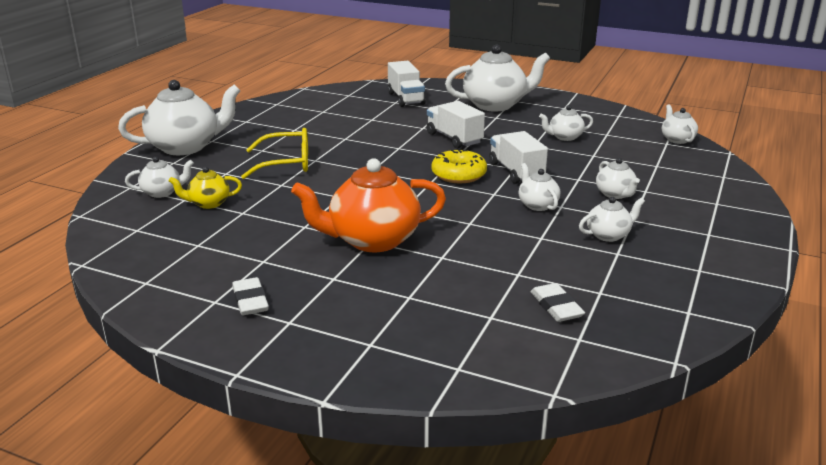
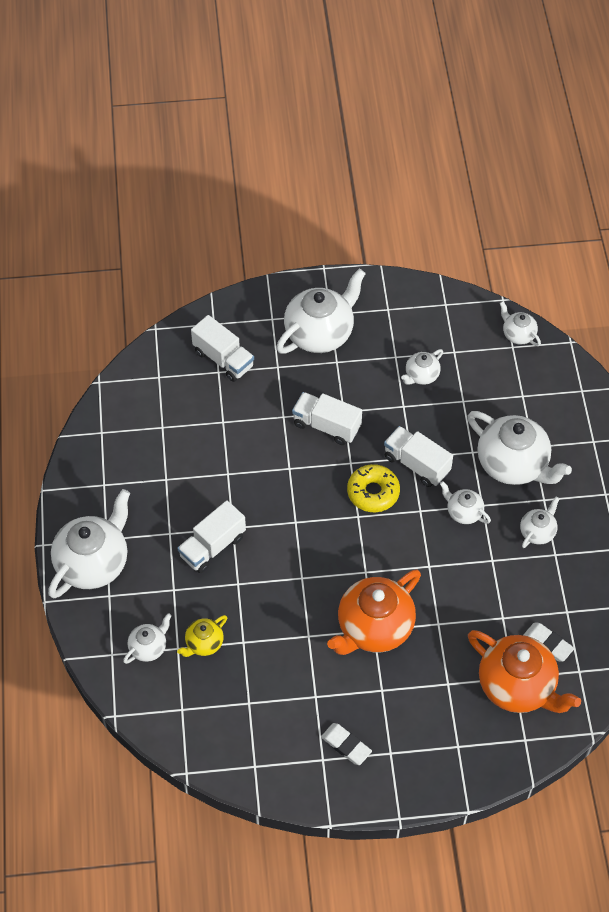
camera: 30 degrees left, 30 degrees up
yellow glasses [241,128,308,179] -> white truck [178,500,246,573]
white teapot [596,158,640,199] -> white teapot [467,411,572,485], size x2.02
none -> orange teapot [468,630,581,713]

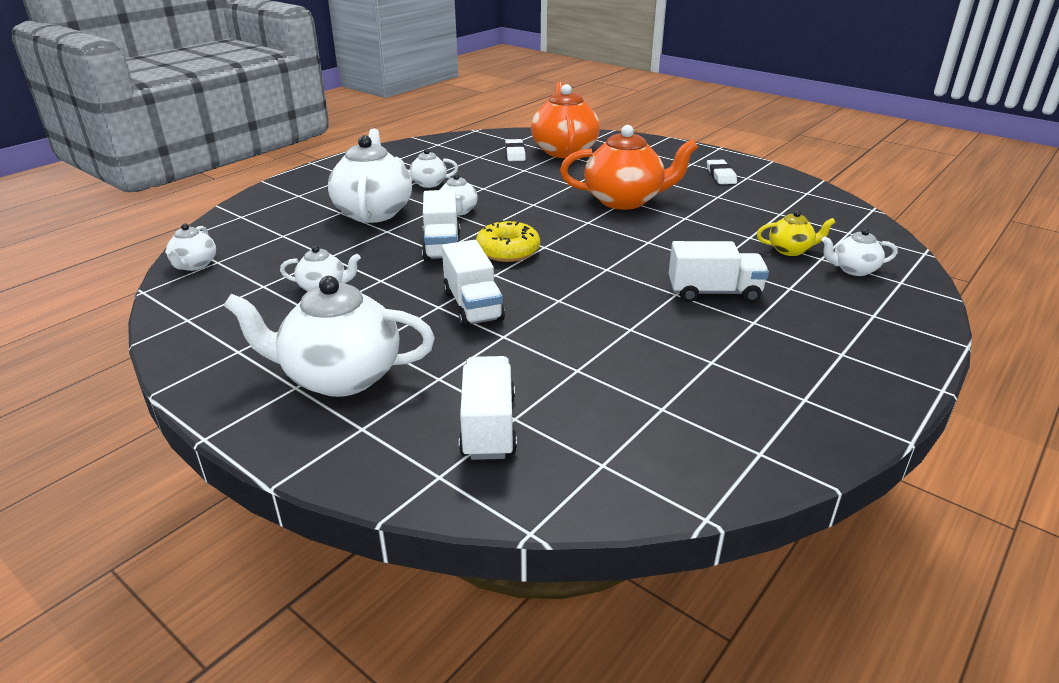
camera: 135 degrees left, 25 degrees down
white teapot [48,489,130,599] -> none

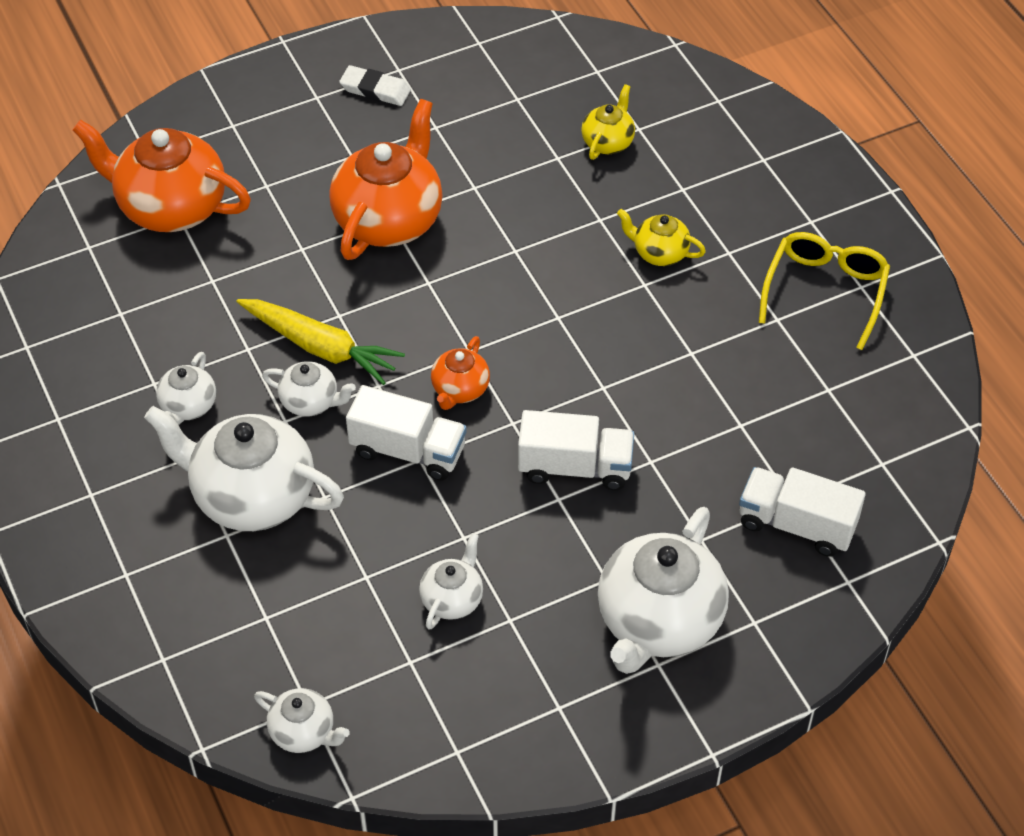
camera: 65 degrees left, 20 degrees up
yellow donut [476,220,540,262] -> orange teapot [431,336,490,410]
white eraser [505,139,526,161] -> none
white truck [669,241,769,302] -> yellow teapot [617,209,706,266]
white teapot [822,228,898,276] -> none
none -> yellow carrot [237,299,405,385]
none -> yellow glasses [759,232,890,350]

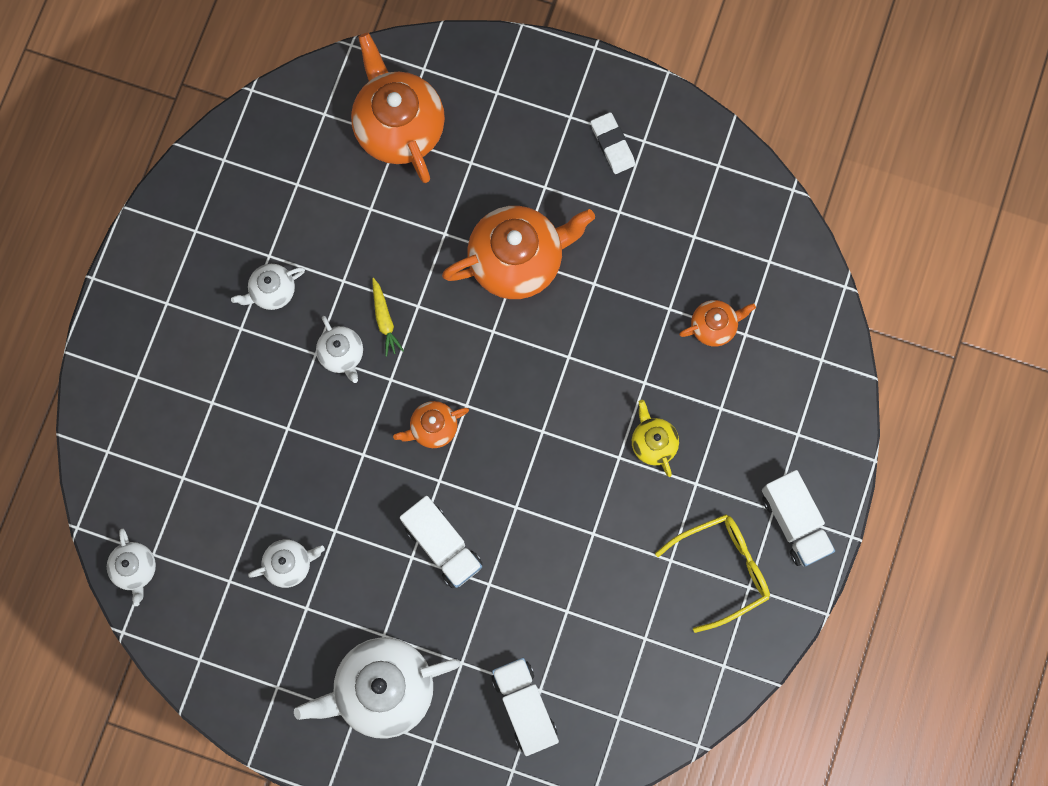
camera: 45 degrees right, 25 degrees up
white teapot [144,406,344,531] -> none
yellow carrot [237,299,405,385] -> yellow carrot [372,278,404,356], size x0.55
white truck [346,385,467,481] -> white truck moved to [762,470,835,567]
yellow teapot [581,84,635,160] -> orange teapot [679,300,756,347]

